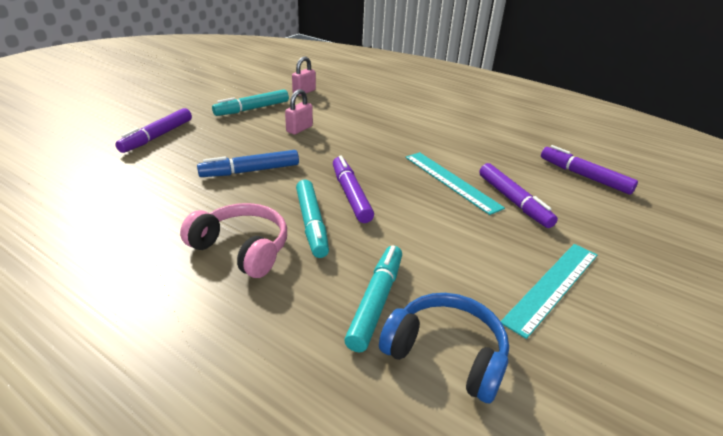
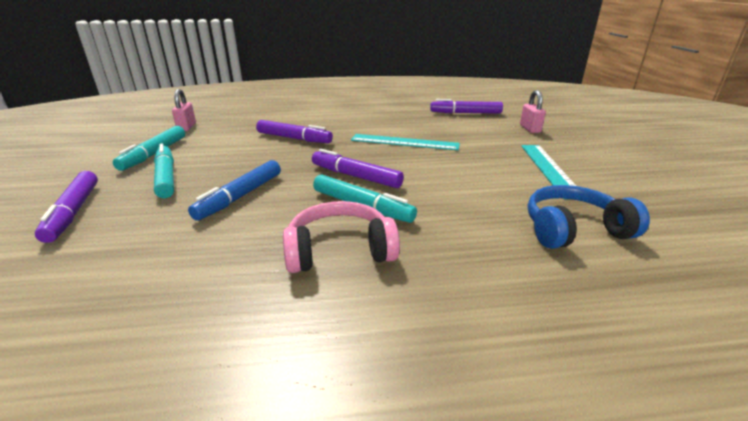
camera: 40 degrees left, 5 degrees down
pink padlock [285,89,313,135] -> pink padlock moved to [520,90,546,133]
turquoise marker [344,245,402,352] -> turquoise marker moved to [154,144,174,198]
purple marker [479,163,558,228] -> purple marker moved to [256,120,333,143]

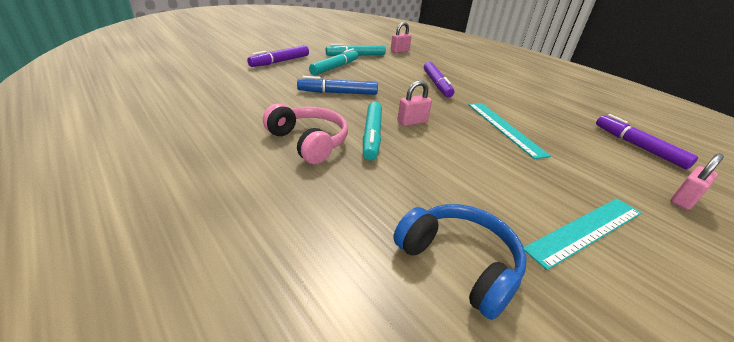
camera: 55 degrees right, 5 degrees up
purple marker [312,149,404,188] -> pink padlock [397,80,432,126]

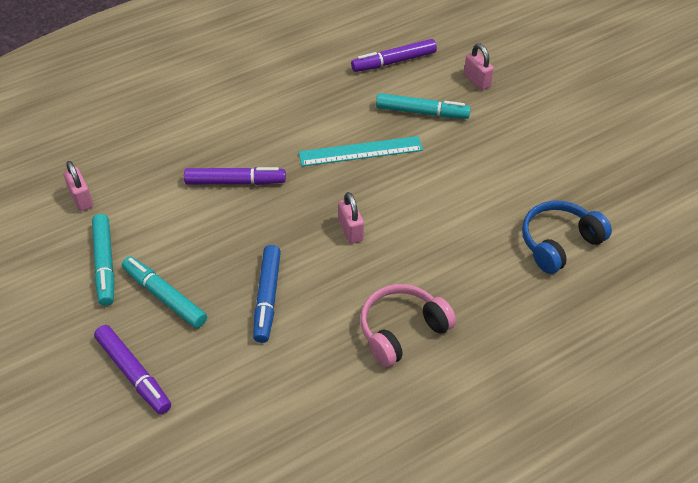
camera: 80 degrees left, 15 degrees up
turquoise marker [363,102,382,160] -> turquoise marker moved to [376,93,471,119]
turquoise ruler [524,198,641,270] -> none

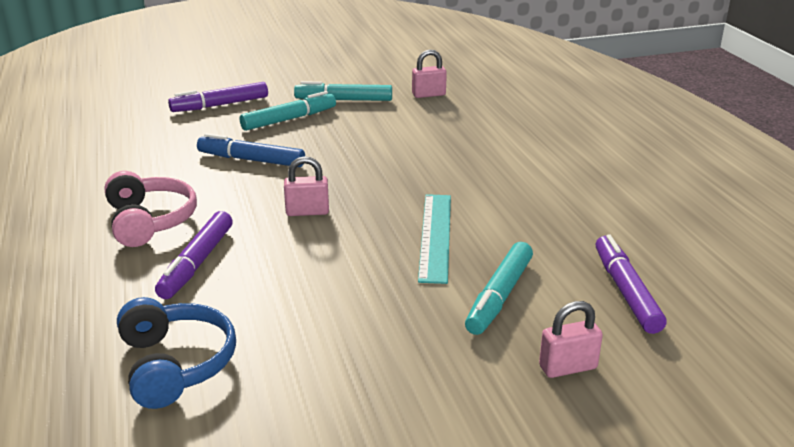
camera: 105 degrees right, 20 degrees down
purple marker [184,167,286,185] -> purple marker moved to [155,211,233,299]

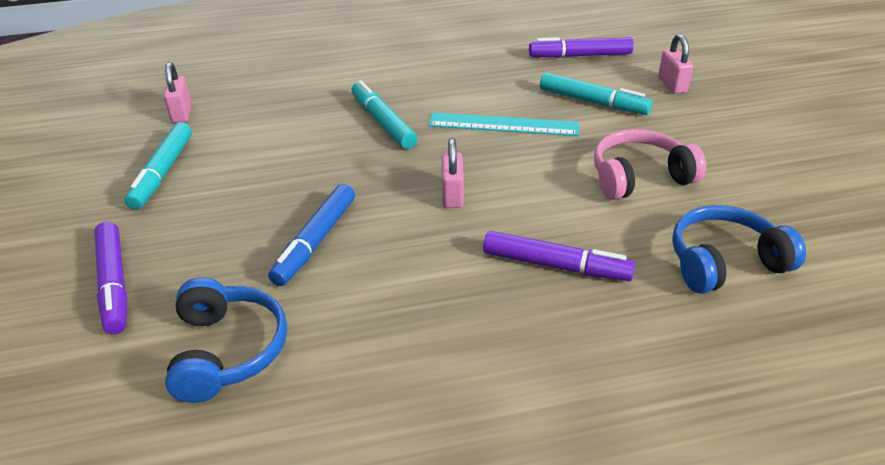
camera: 85 degrees left, 10 degrees up
pink headphones [105,171,197,247] -> pink headphones moved to [594,129,706,200]
turquoise marker [240,91,336,131] -> turquoise marker moved to [351,80,418,149]
none -> blue headphones [165,277,287,403]

